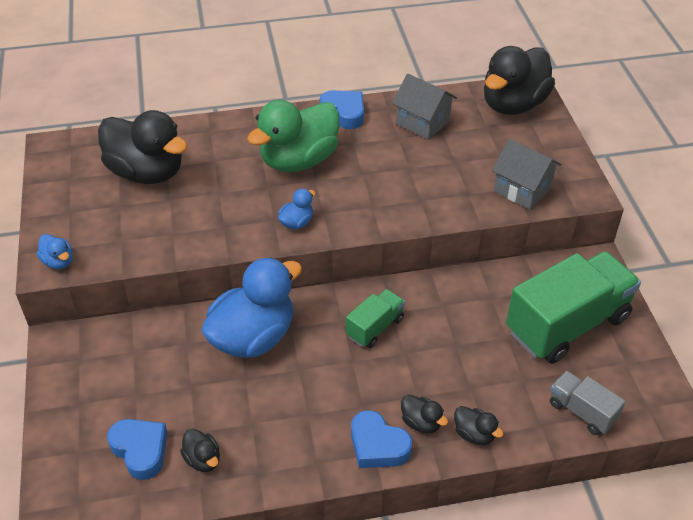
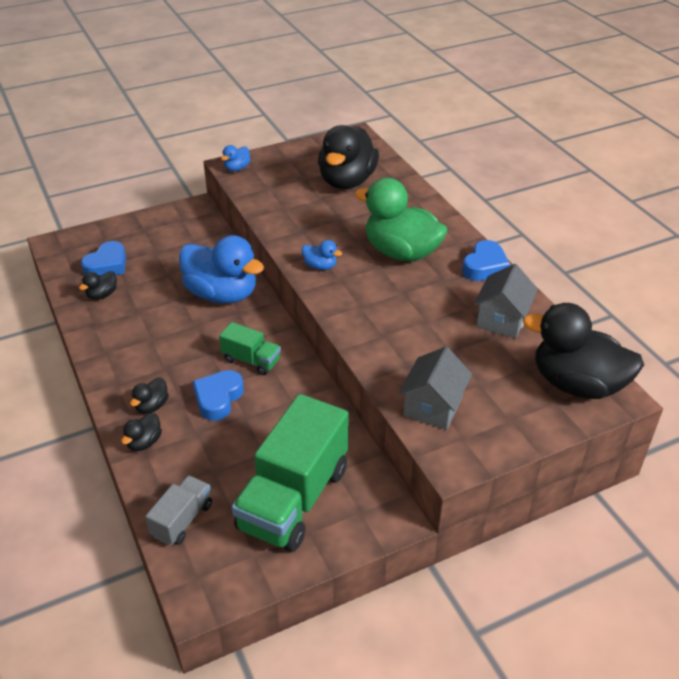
camera: 75 degrees right, 5 degrees down
blue heart [351,410,412,468] -> blue heart moved to [193,370,244,421]
green truck [506,251,641,364] -> green truck turned 75 degrees clockwise [232,394,349,552]

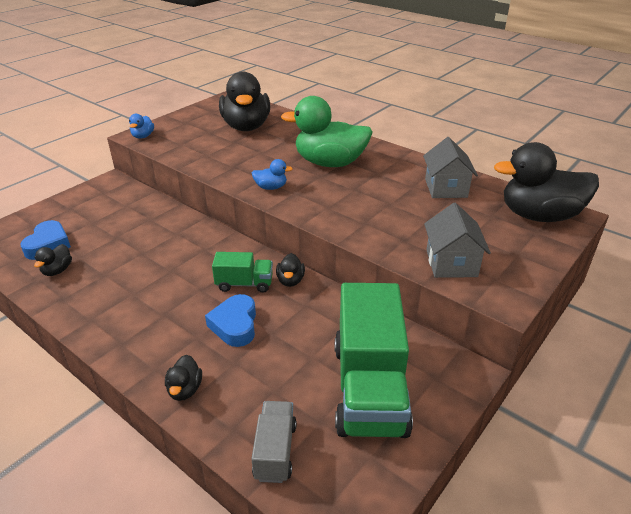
camera: 25 degrees left, 5 degrees down
black duck [130,378,169,414] -> black duck moved to [276,253,305,287]
blue duck [179,235,264,304] -> none
blue heart [462,240,510,281] -> none

